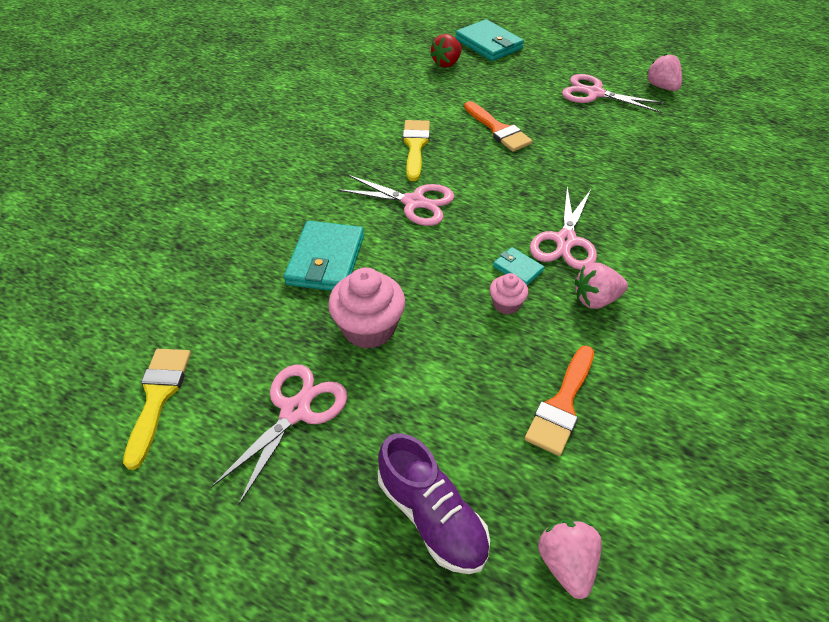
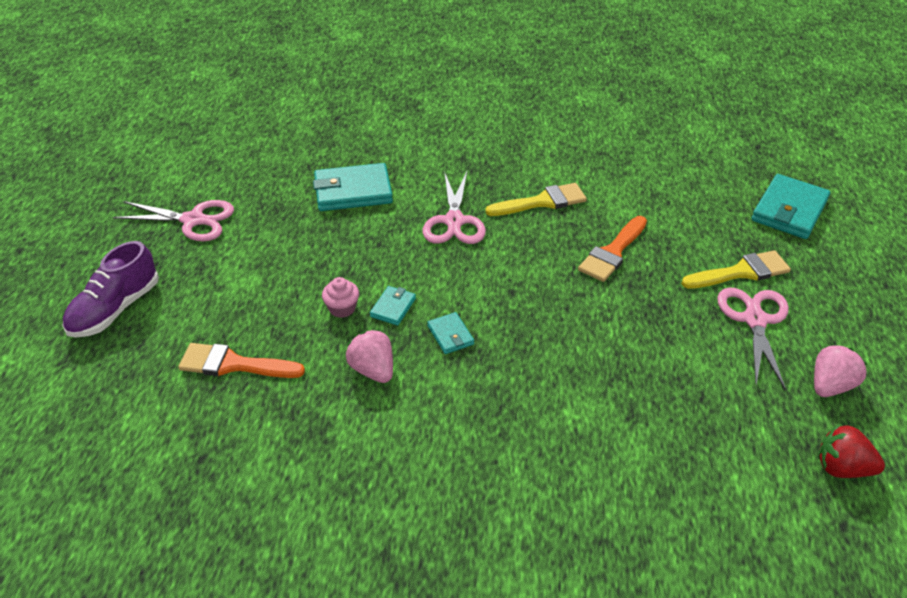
camera: 70 degrees right, 5 degrees down
yellow brush [123,349,191,470] -> yellow brush moved to [681,250,791,289]
pink cupcake [328,268,405,349] -> none
red strawberry [430,34,462,68] -> red strawberry moved to [818,425,885,478]
pink scissors [530,187,597,270] -> turquoise wallet [427,312,474,354]
pink strawberry [538,519,602,599] -> none

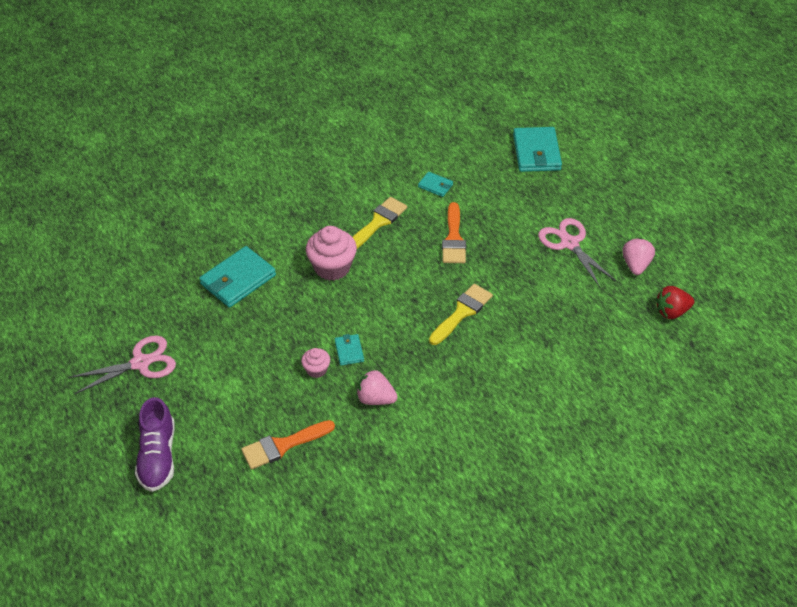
camera: 35 degrees left, 5 degrees up
pink scissors [423,171,486,244] -> pink cupcake [306,226,357,281]
turquoise wallet [427,312,474,354] -> turquoise wallet moved to [418,172,453,197]
yellow brush [681,250,791,289] -> yellow brush moved to [429,284,493,345]

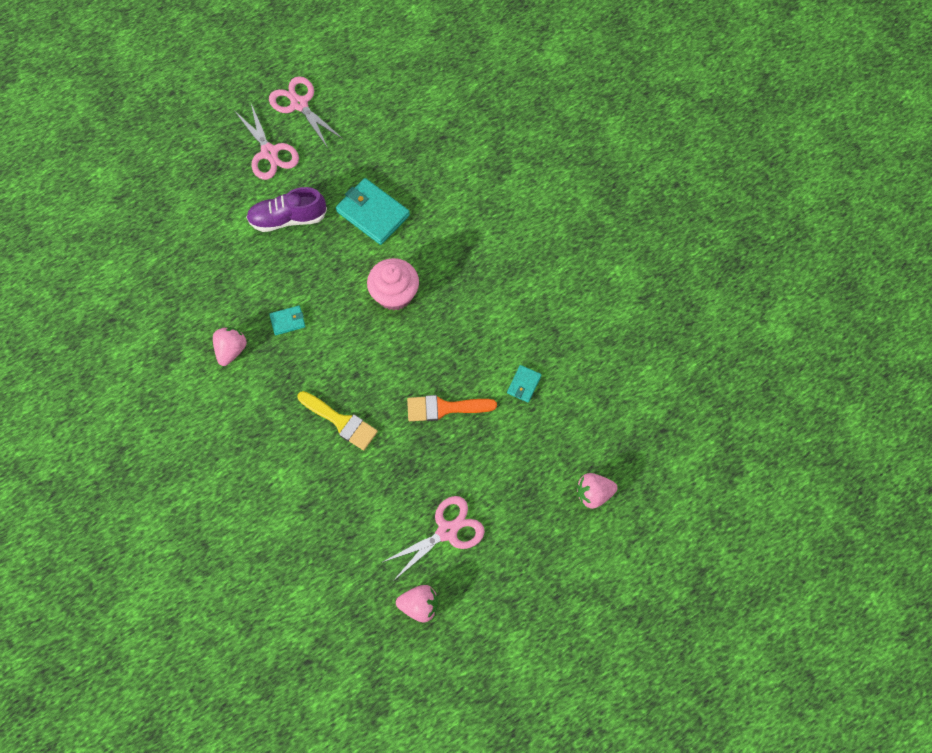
camera: 85 degrees right, 20 degrees up
purple shoe [135,397,175,492] -> purple shoe moved to [246,187,327,232]
orange brush [241,420,335,469] -> none
pink cupcake [301,348,330,378] -> none
yellow brush [353,197,407,248] -> none
turquoise wallet [513,127,562,172] -> pink strawberry [577,473,618,509]
red strawberry [656,286,694,319] -> none
none -> pink scissors [269,76,343,148]

